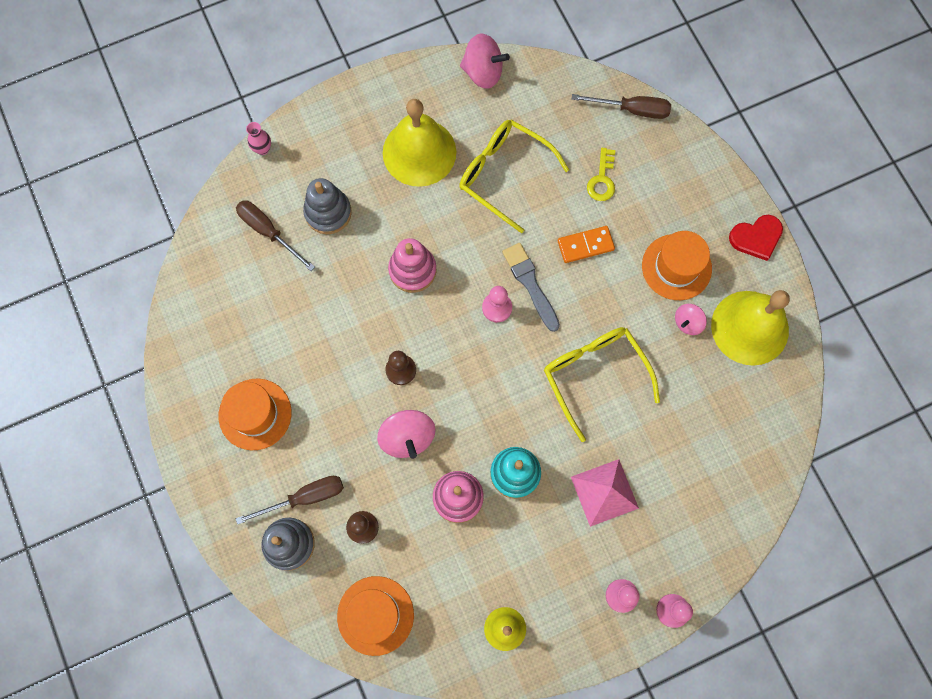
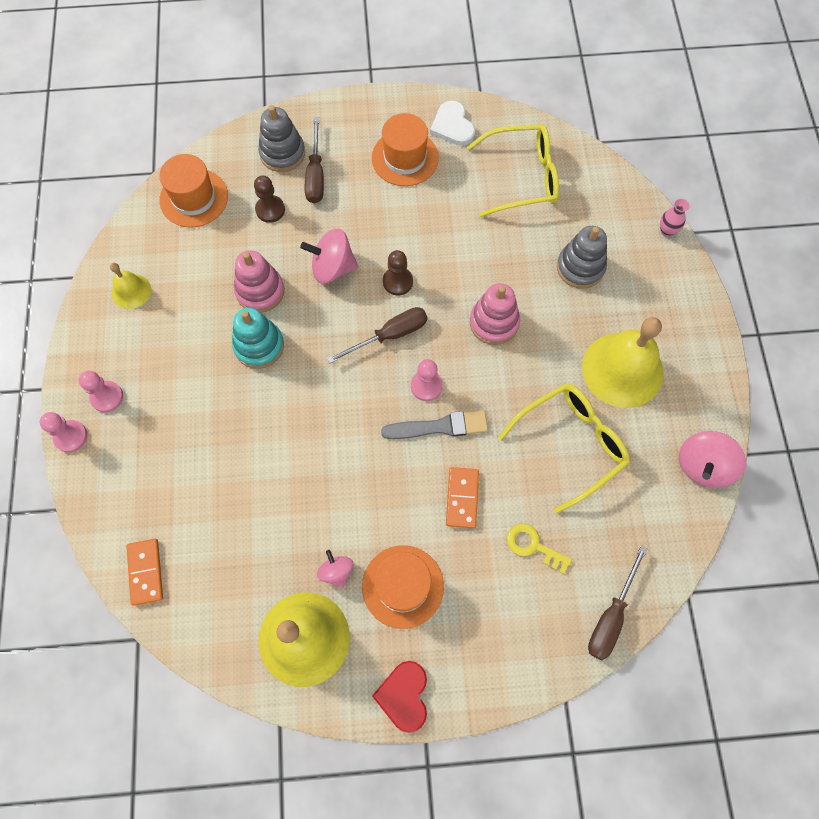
camera: 110 degrees right, 5 degrees down
brown screwdriver [236,200,315,271] -> brown screwdriver moved to [327,307,428,363]
yellow glasses [544,327,660,442] -> yellow glasses moved to [467,124,559,217]
pink pyramid [571,459,639,527] -> none
none -> orange domino [126,539,163,606]
none -> white heart [430,101,475,146]

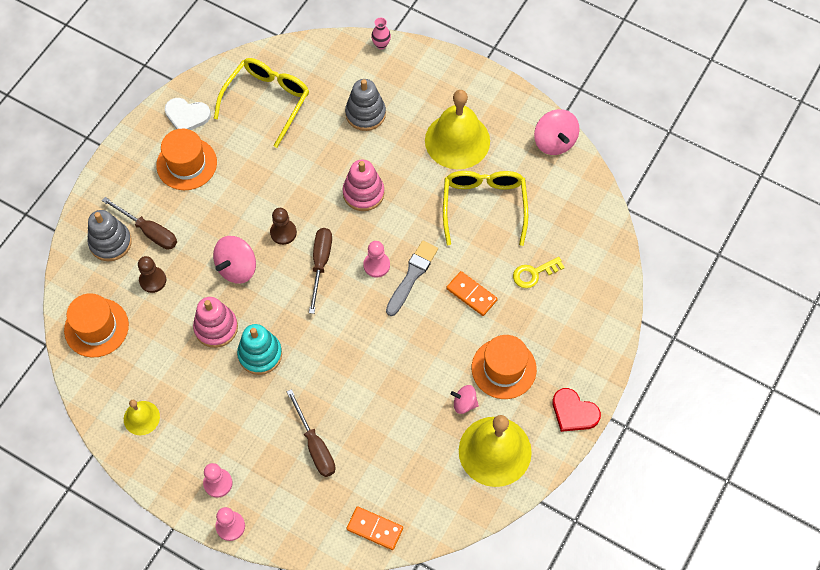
camera: 55 degrees left, 5 degrees down
brown screwdriver [588,545,648,660] -> brown screwdriver moved to [287,389,335,477]

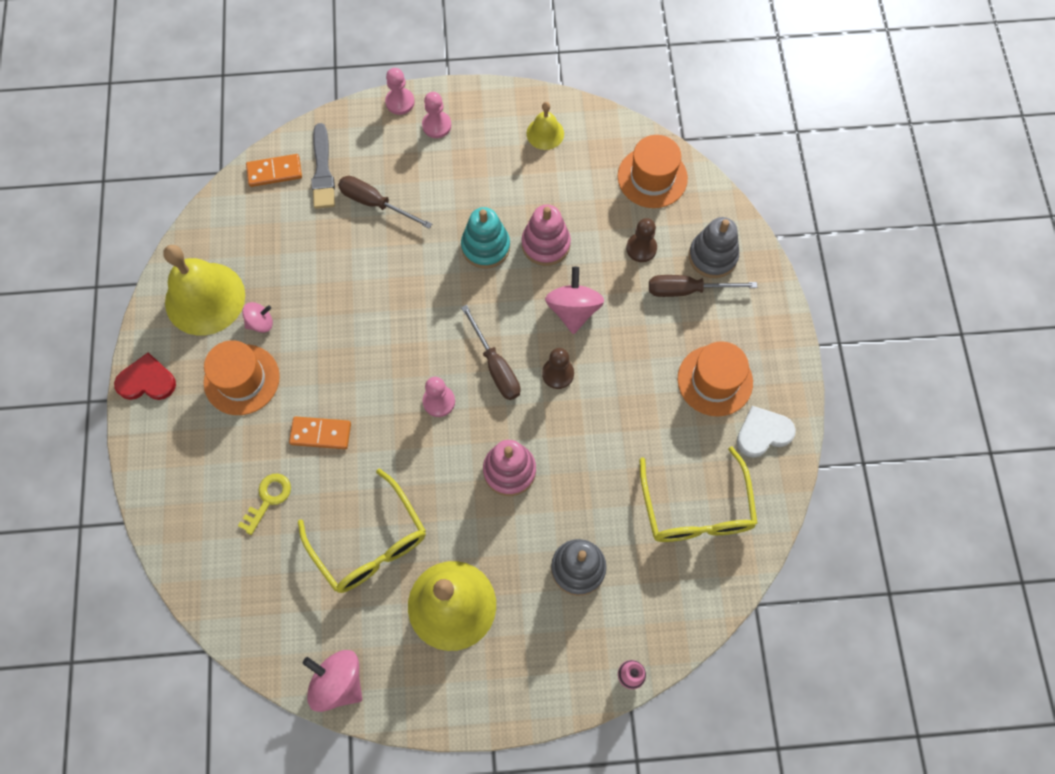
camera: 145 degrees right, 5 degrees up
grey brush [386,241,438,316] -> grey brush moved to [311,123,335,209]

